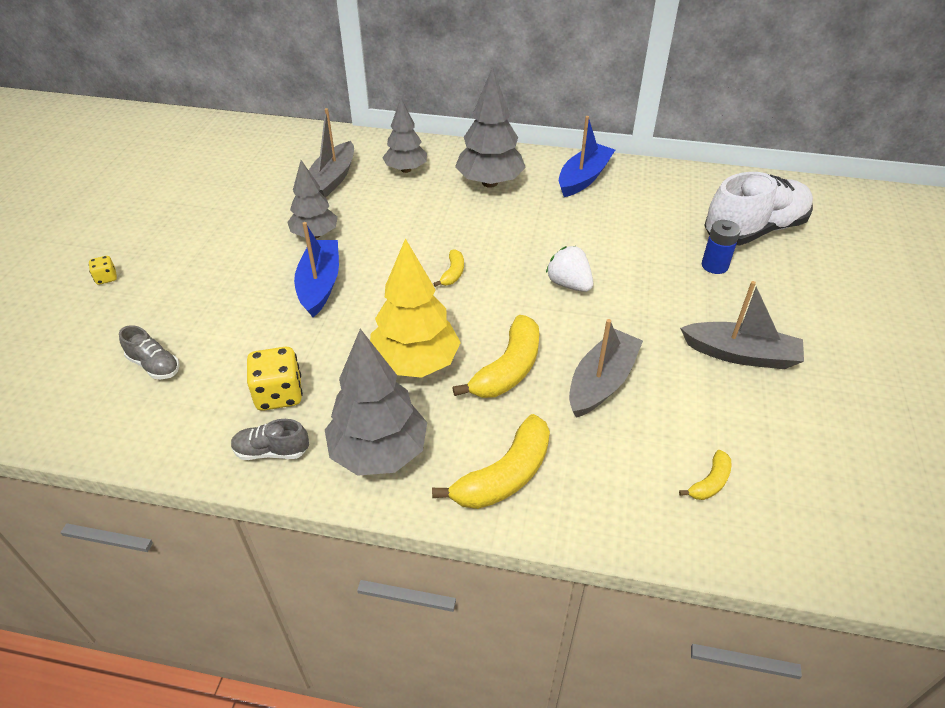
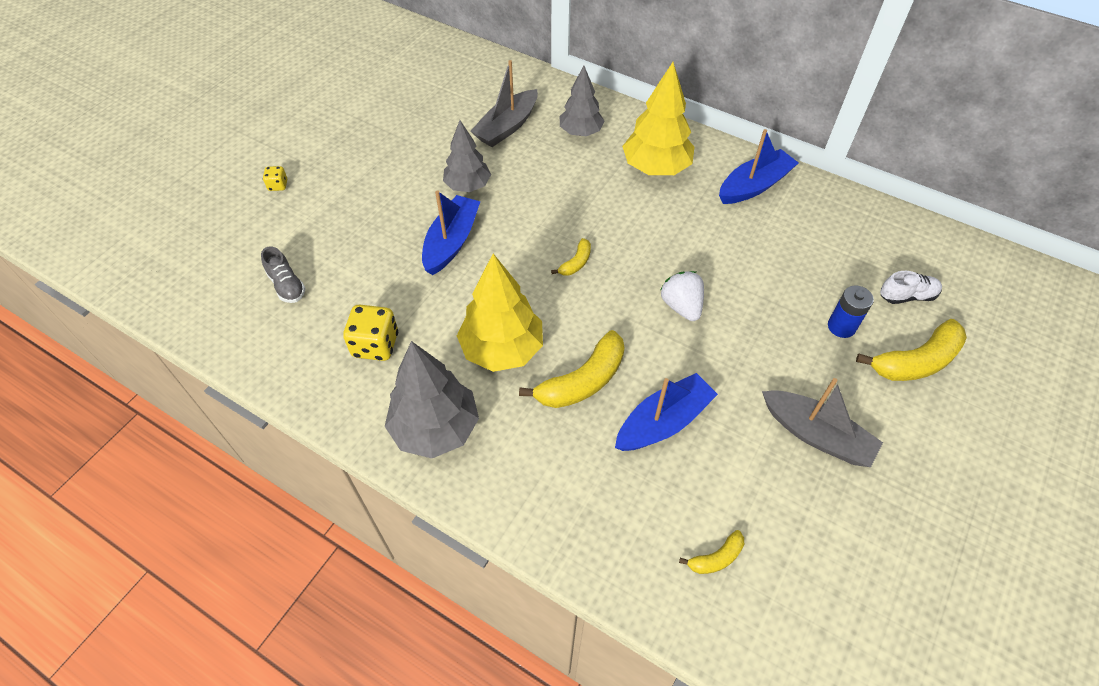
camera: 20 degrees right, 10 degrees up
grey shoe [231,419,309,460] -> none
yellow banana [432,414,550,509] -> yellow banana moved to [856,319,967,381]
grey tree [455,67,526,188] -> yellow tree [622,62,694,175]
grey boat [569,319,643,418] -> blue boat [615,373,718,451]
white shoe [704,172,813,246] -> white shoe [880,271,942,304], size x0.46

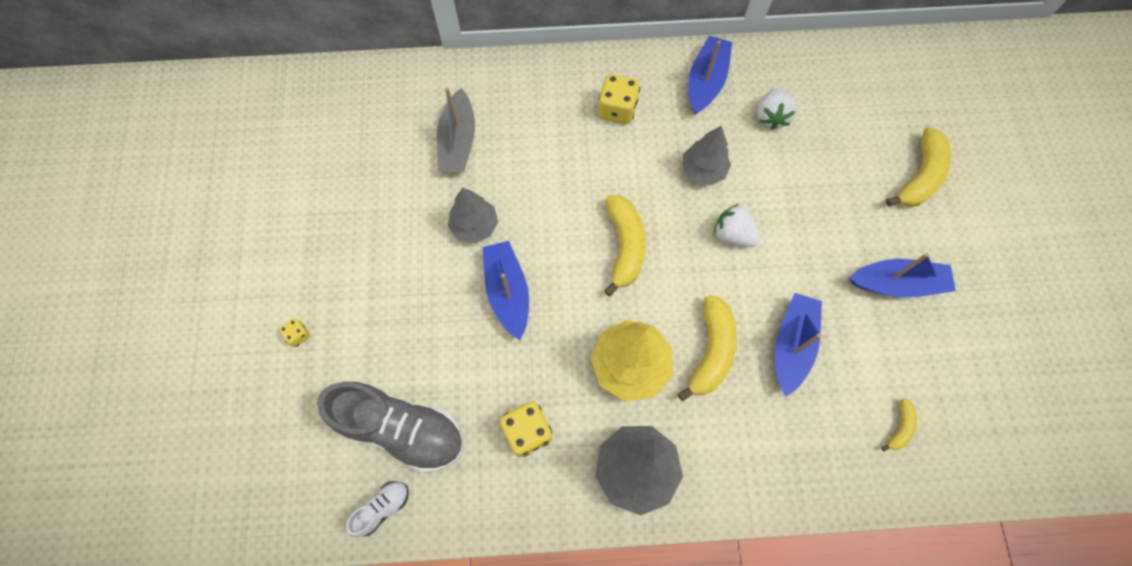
camera: 35 degrees left, 15 degrees up
grey shoe [261,246,306,303] -> grey shoe [317,382,464,473], size x2.18
yellow banana [551,238,591,276] -> yellow banana [604,195,646,297], size x1.96
grey tree [560,66,604,136] -> grey tree moved to [683,126,731,185]
yellow tree [622,62,694,175] -> yellow dice [598,74,640,124]
grey boat [762,378,883,467] -> blue boat [849,253,956,297]
blue battery [828,285,874,338] -> none
white shoe [880,271,942,304] -> white shoe moved to [346,481,409,538]
none -> white strawberry [757,88,797,130]

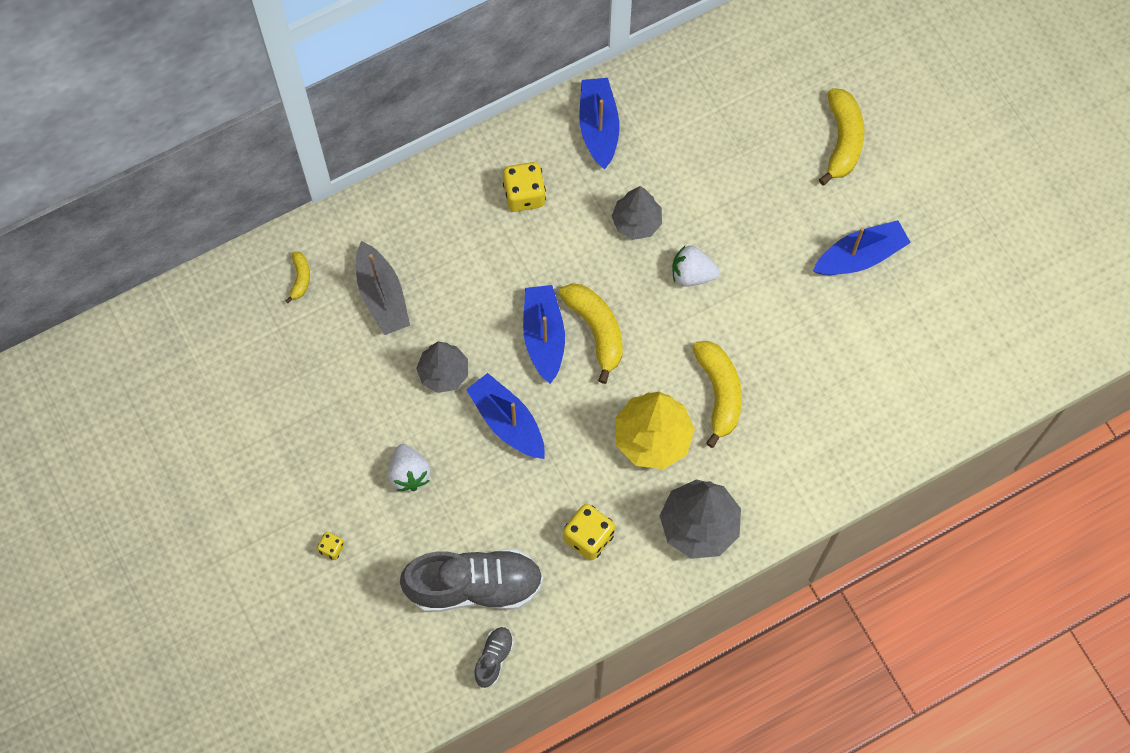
camera: 25 degrees left, 0 degrees up
white shoe [346,481,409,538] -> grey shoe [474,627,514,688]
white strawberry [757,88,797,130] -> white strawberry moved to [388,444,431,491]
blue boat [775,293,822,397] -> blue boat moved to [523,285,565,384]
yellow banana [881,398,917,451] -> yellow banana moved to [285,251,310,303]

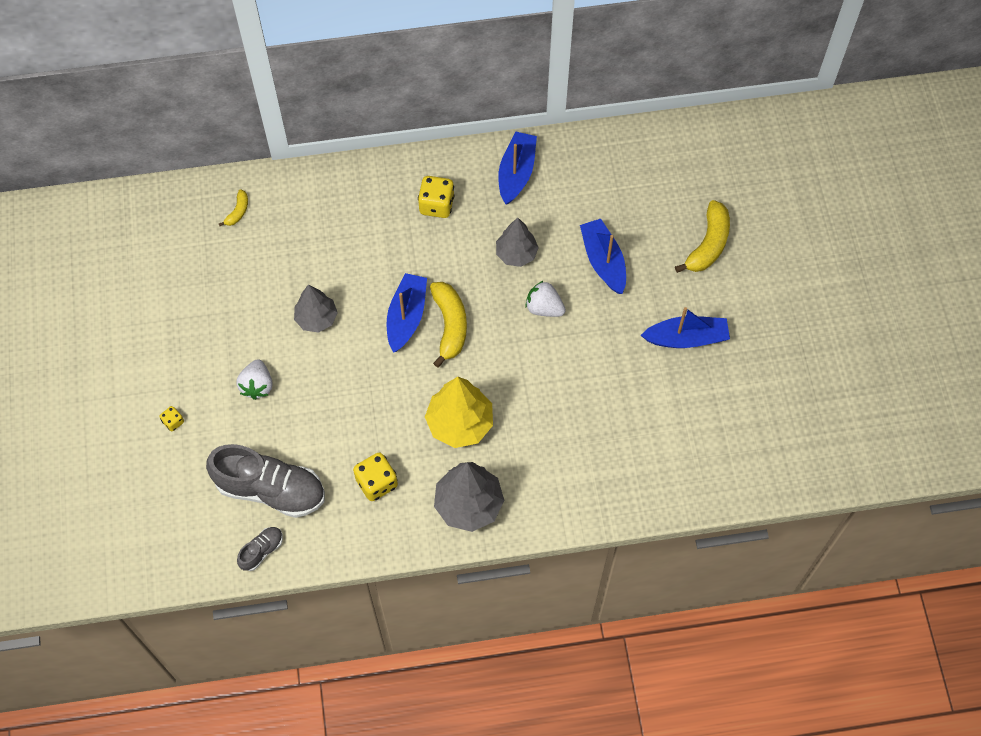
camera: 20 degrees right, 5 degrees down
grey boat [356,241,410,335] -> none
blue boat [466,373,545,459] -> blue boat moved to [580,219,626,294]
yellow banana [692,341,742,448] -> none

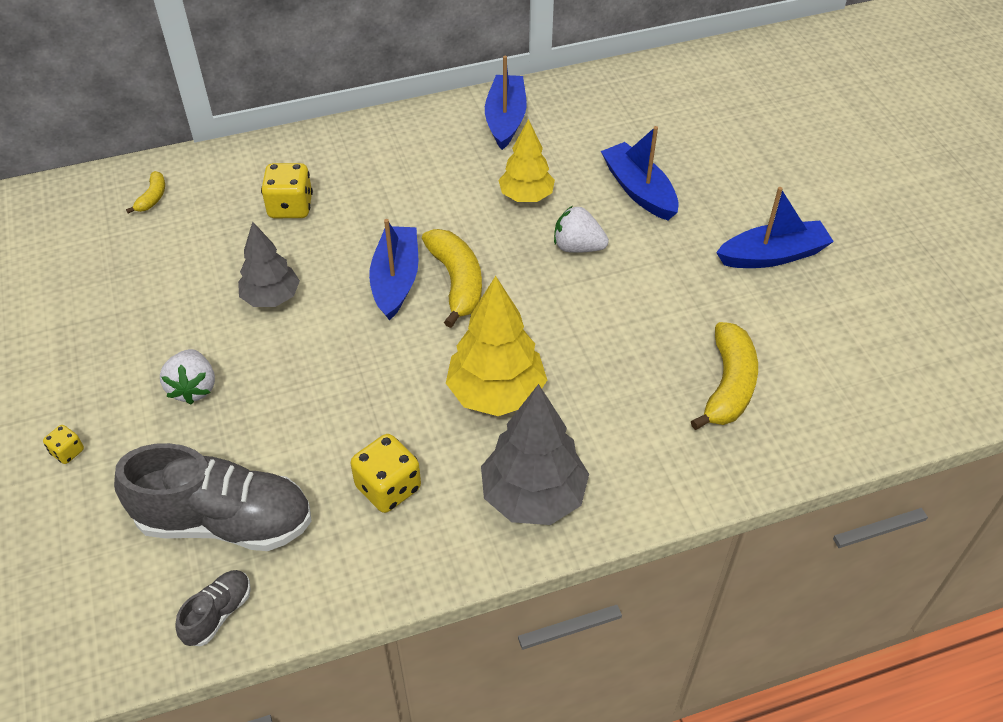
camera: 10 degrees left, 15 degrees down
yellow dice [418,176,455,218] -> yellow dice moved to [261,163,313,218]
grey tree [496,218,539,267] -> yellow tree [498,119,555,202]
yellow banana [675,200,730,273] -> yellow banana moved to [691,322,758,430]

